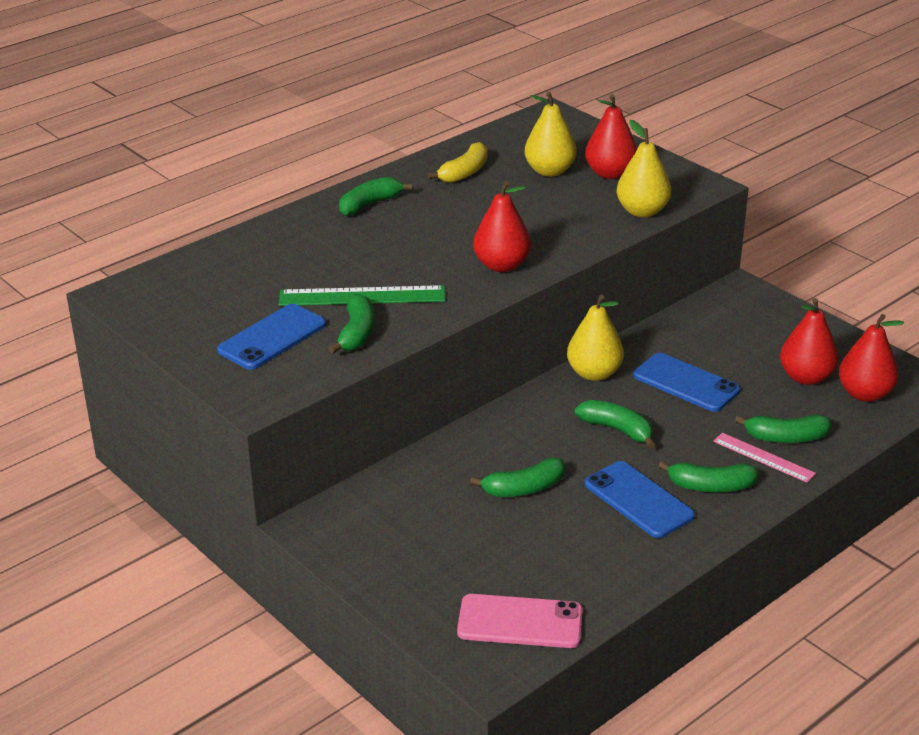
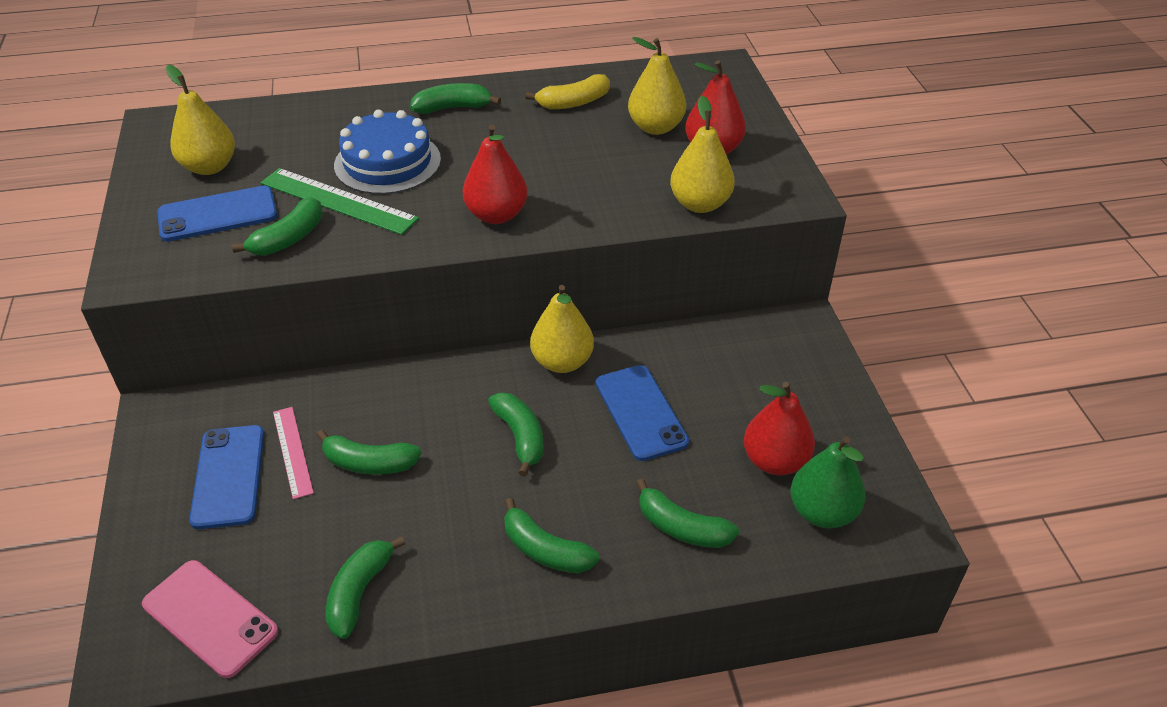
camera: 30 degrees right, 10 degrees up
blue phone [585,461,695,538] -> blue phone moved to [189,425,264,529]
pink ruler [713,433,816,483] -> pink ruler moved to [273,407,314,499]
red pear [839,314,904,402] -> green pear [791,436,866,528]
none -> yellow pear [166,65,235,175]
none -> green banana [325,536,406,639]
none -> blue cake [334,109,441,194]

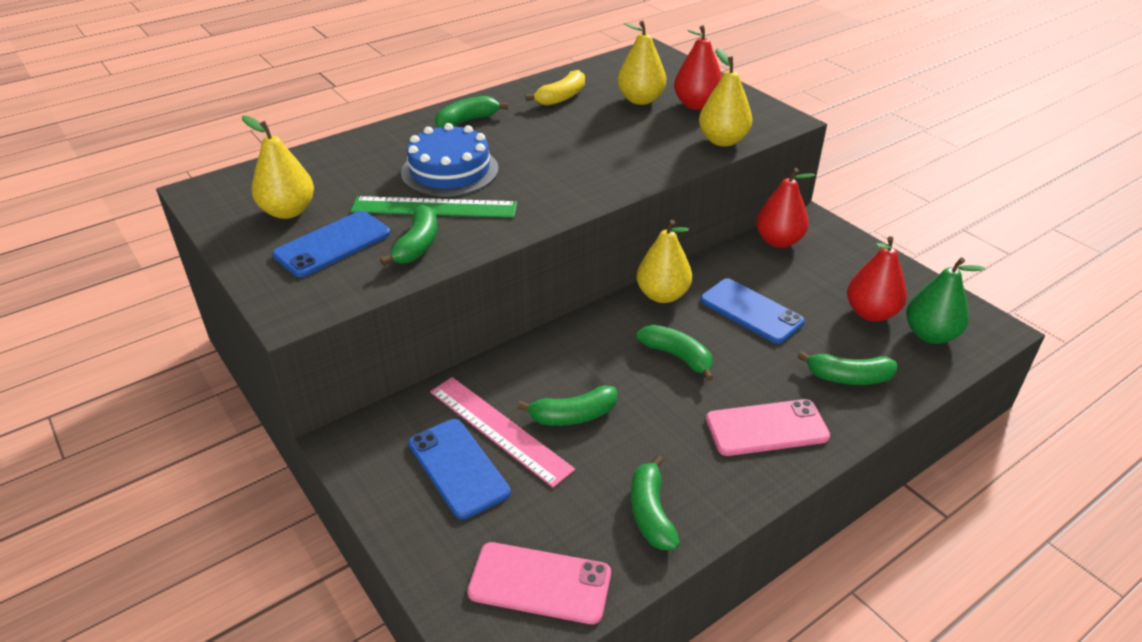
camera: 25 degrees left, 5 degrees down
pink ruler [273,407,314,499] -> pink ruler [430,377,575,488], size x1.60
red pear [463,125,528,224] -> red pear moved to [756,168,815,248]
green banana [504,498,599,573] -> pink phone [706,399,830,456]

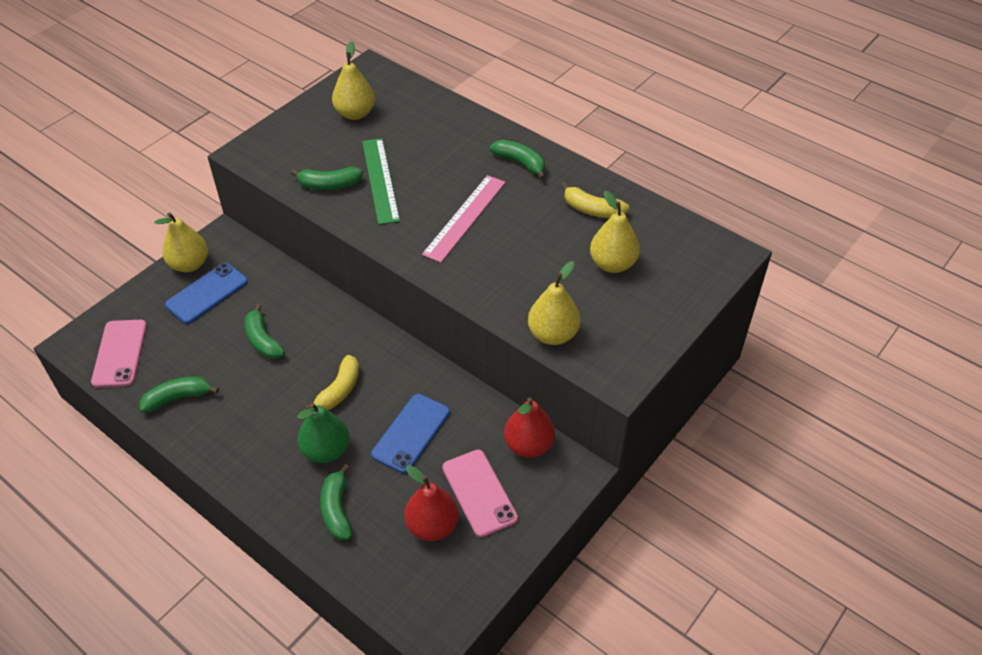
camera: 75 degrees right, 10 degrees up
blue phone [272,211,390,277] -> none
blue cake [401,123,499,197] -> none
pink ruler [430,377,575,488] -> pink ruler moved to [422,175,506,263]
yellow pear [637,220,692,303] -> yellow pear moved to [154,212,208,272]
green banana [637,325,713,381] -> yellow banana [305,355,359,410]
red pear [674,25,722,110] -> none
pink phone [706,399,830,456] -> pink phone moved to [443,450,518,538]
green pear [906,258,986,344] -> green pear moved to [297,403,350,463]

